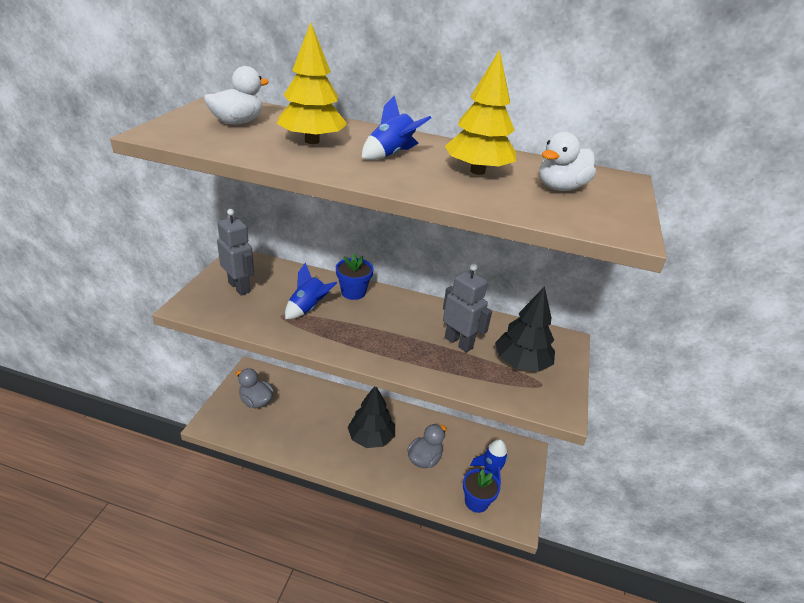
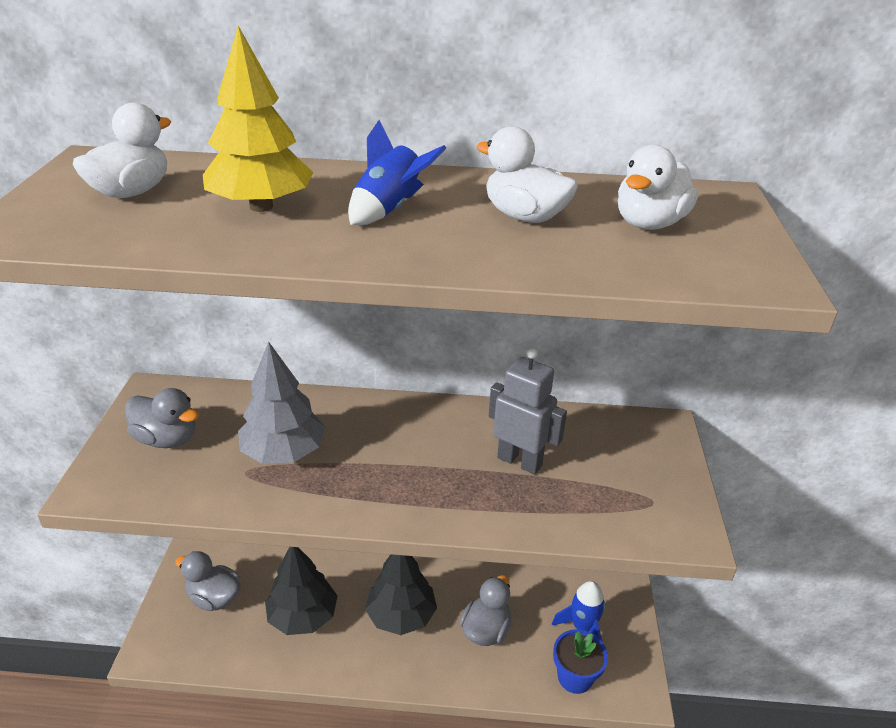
camera: 10 degrees left, 0 degrees up
grey robot [217,209,254,296] -> grey duck [125,388,199,448]
blue rocket [285,262,337,319] -> grey tree [238,342,325,464]
blue flower pot [336,254,374,300] -> none
yellow tree [445,50,516,175] -> white duck [476,126,578,223]
black tree [495,286,555,372] -> black tree moved to [265,547,338,635]

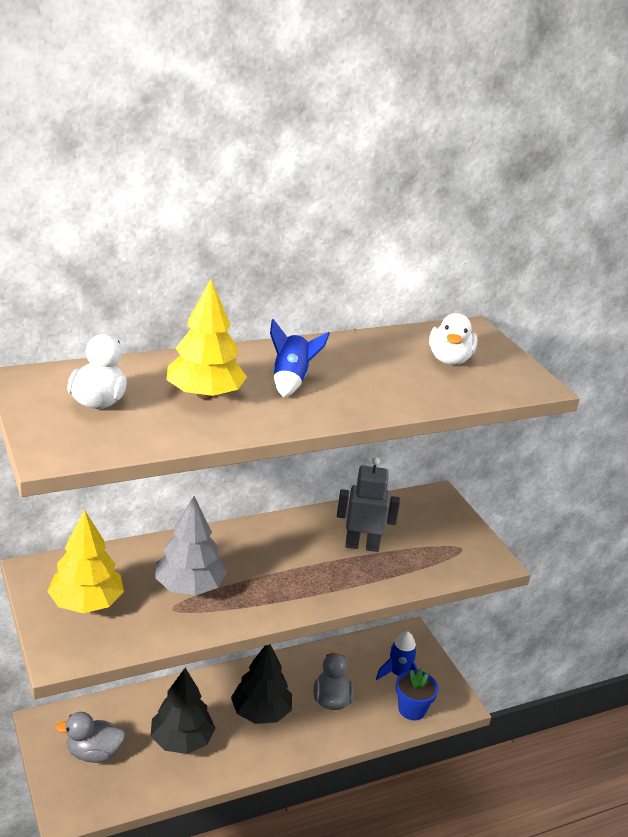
camera: 30 degrees left, 5 degrees down
grey duck [125,388,199,448] -> yellow tree [47,510,124,613]
white duck [476,126,578,223] -> none

